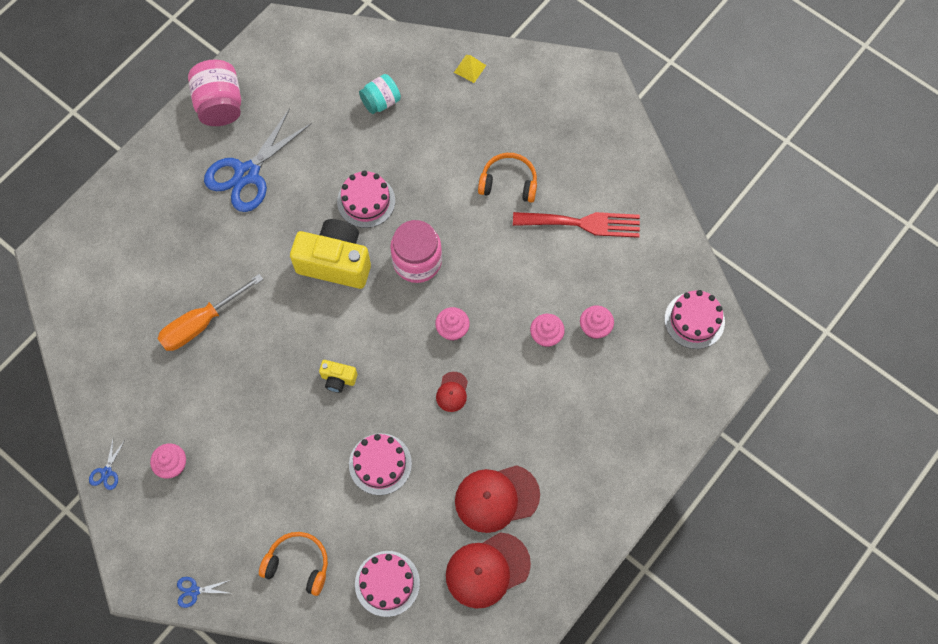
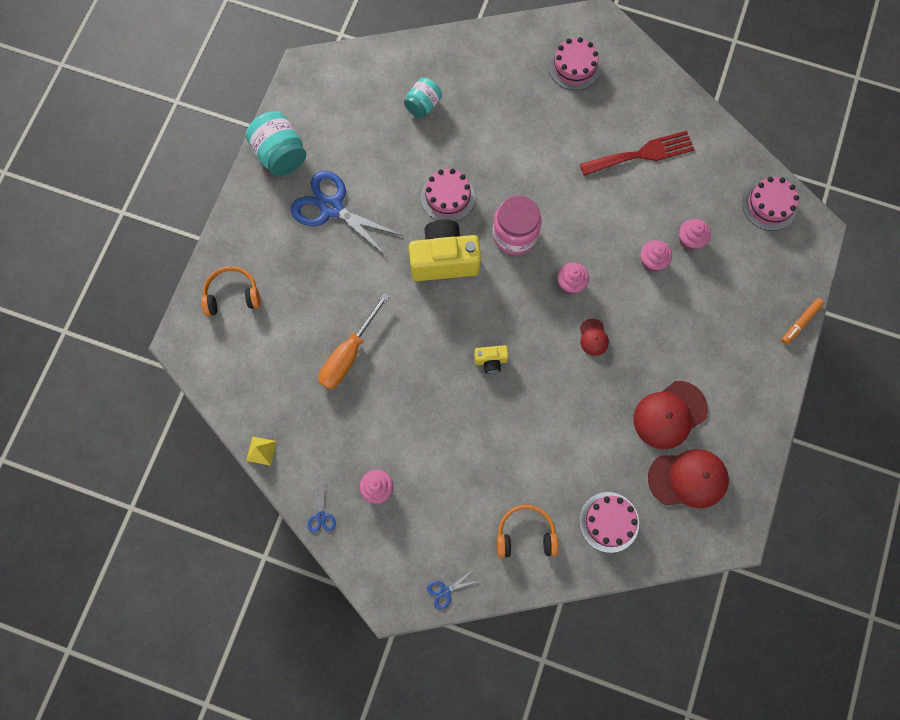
camera: 20 degrees left, 5 degrees up
pink jar [188,60,241,126] -> turquoise jar [246,111,306,176]
blue scissors [204,108,312,212] -> blue scissors turned 105 degrees clockwise [291,171,403,257]
pink cake [349,433,412,495] -> pink cake moved to [549,37,601,90]
red cap [446,533,531,609] -> red cap turned 135 degrees counterclockwise [648,449,729,508]
yellow pyramid [454,55,486,83] -> yellow pyramid moved to [246,436,276,466]
orange headphones [478,153,537,203] -> orange headphones moved to [201,266,261,316]
none -> orange marker [781,298,824,345]

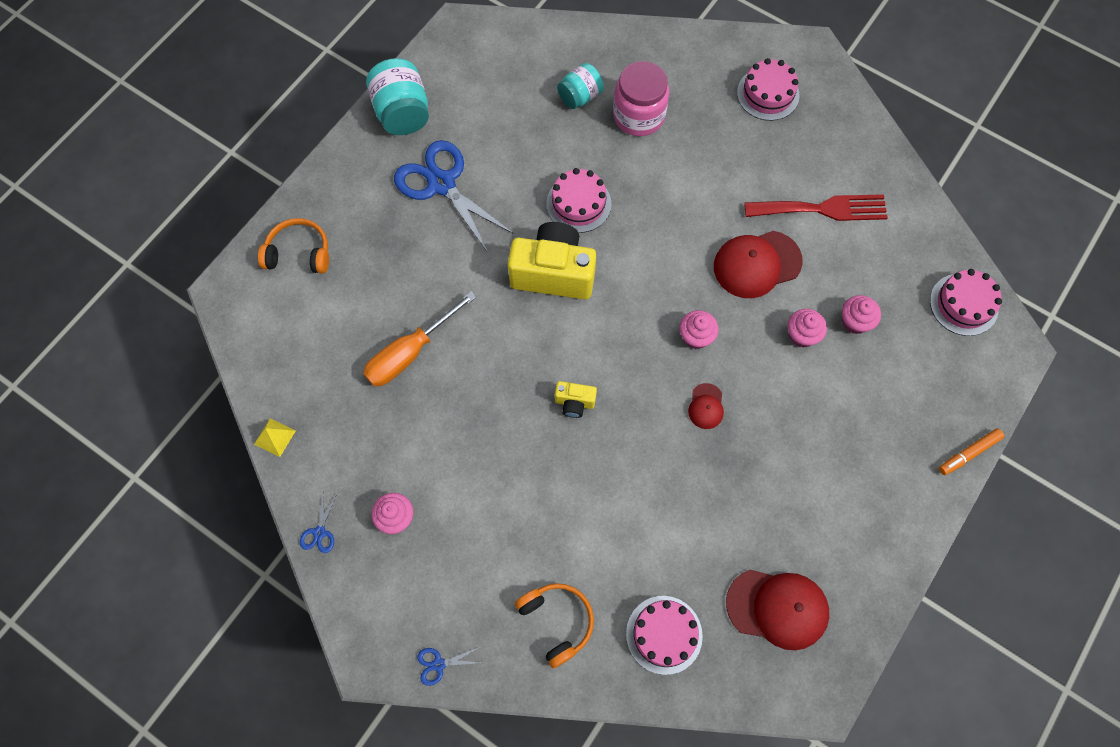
camera: 15 degrees right, 5 degrees down
pink jar [493,195,542,255] -> pink jar moved to [613,61,669,136]
orange headphones [497,505,558,558] -> orange headphones turned 45 degrees clockwise [515,583,594,668]
red cap [634,381,708,449] -> red cap moved to [714,231,803,298]

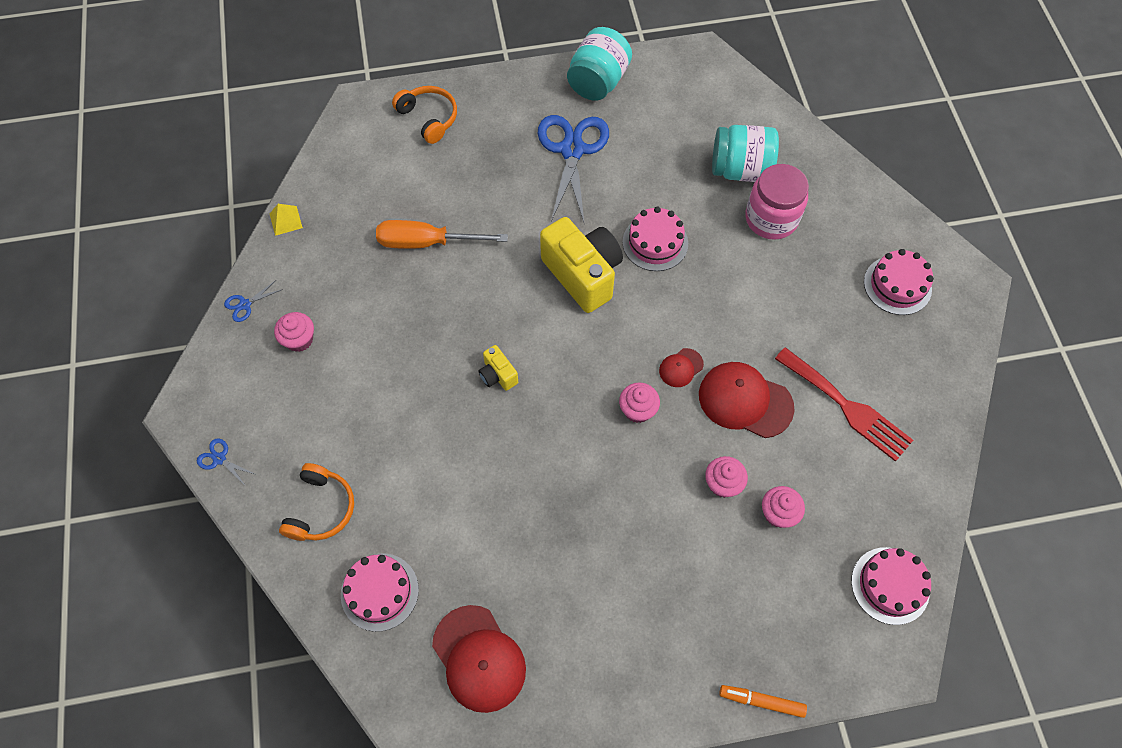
camera: 45 degrees right, 5 degrees down
turquoise jar [557,63,604,109] -> turquoise jar [712,125,779,182], size x1.56
red cap [688,383,724,429] -> red cap moved to [659,348,704,387]

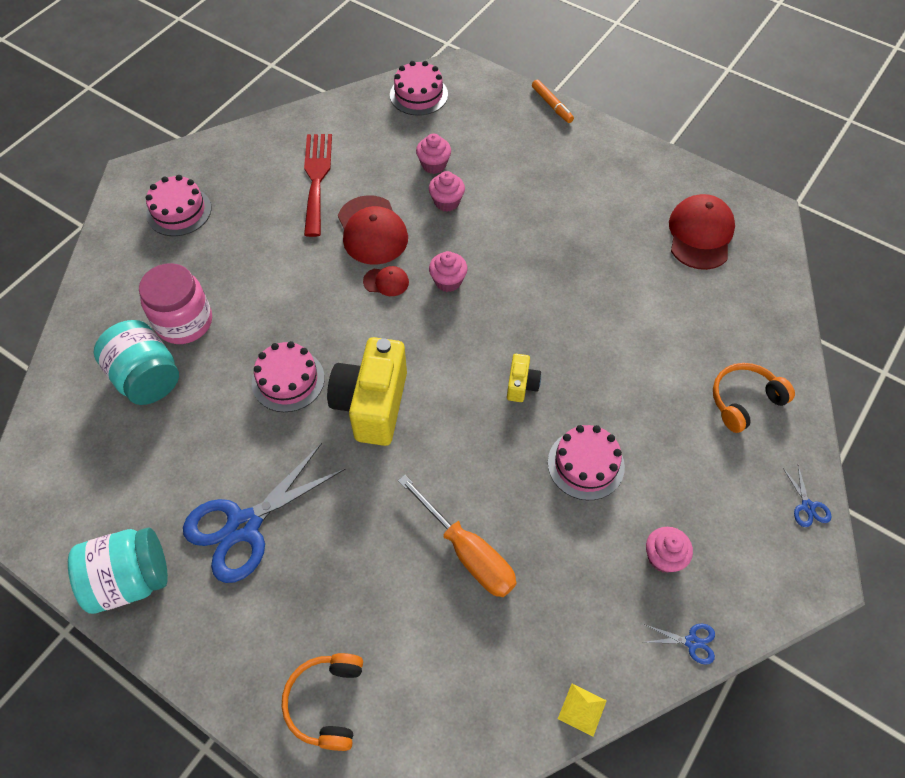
camera: 135 degrees left, 5 degrees down
pink cake [341,553,419,632] -> pink cake moved to [548,425,625,500]

